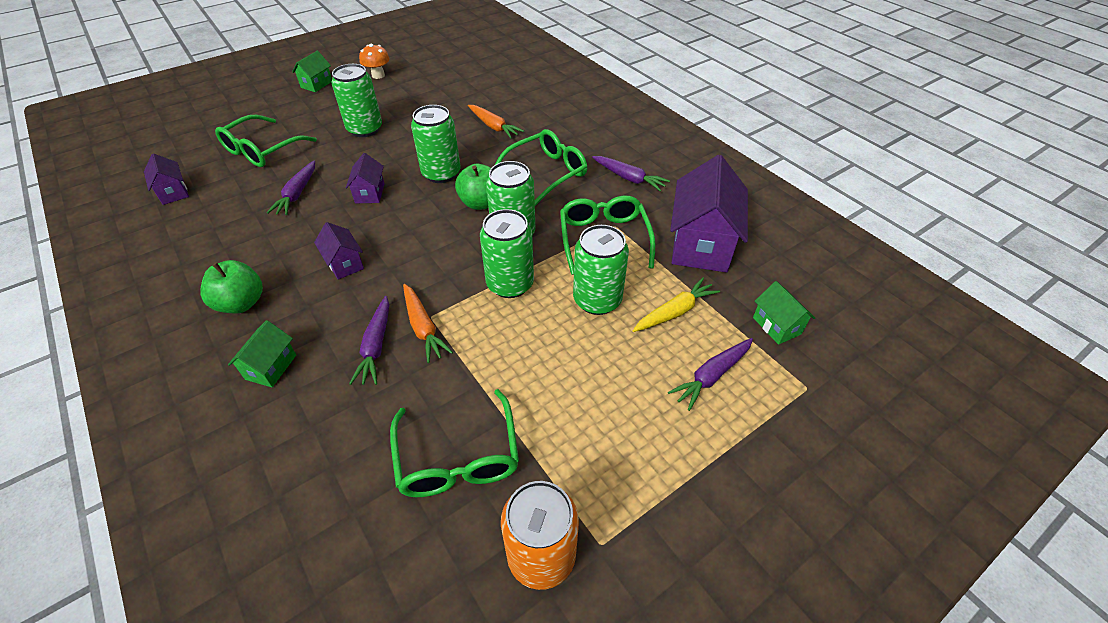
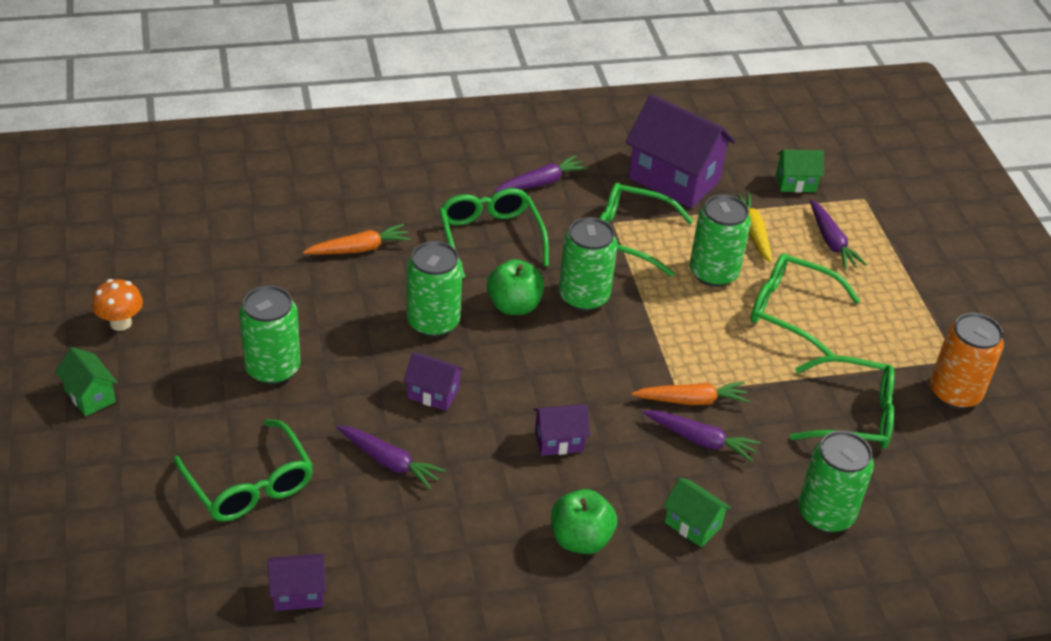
camera: 70 degrees left, 5 degrees down
green can [480,209,534,298] -> green can moved to [798,431,874,533]
none -> green glasses [751,253,860,356]

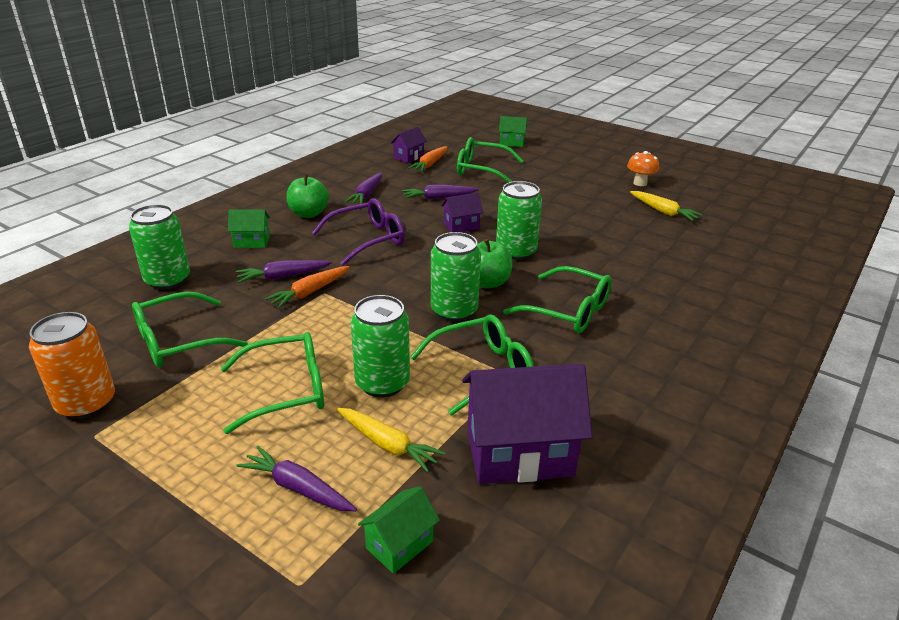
camera: 140 degrees right, 10 degrees down
green house [55,347,118,416] -> green house moved to [499,116,527,147]
green can [239,286,301,385] -> none
orange carrot [303,224,411,255] -> orange carrot moved to [407,146,447,172]
purple carrot [495,155,588,192] -> purple carrot moved to [345,172,382,204]
purple house [533,404,590,456] -> purple glasses [312,198,405,266]
none -> yellow carrot [630,191,703,221]

